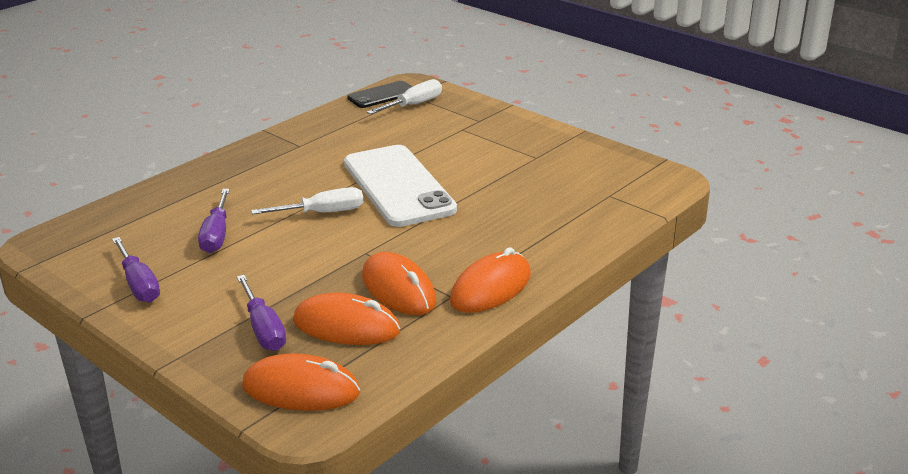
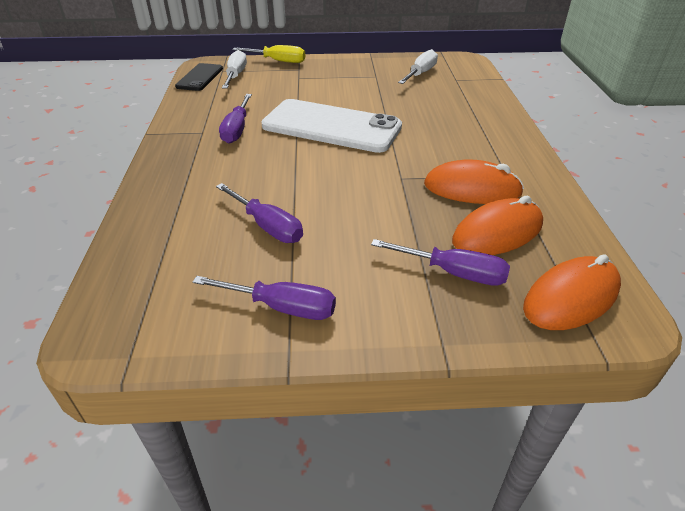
camera: 45 degrees left, 10 degrees up
white screwdriver [251,187,363,214] -> white screwdriver moved to [398,49,438,84]
orange mouse [450,247,531,313] -> none
none -> purple screwdriver [219,94,252,144]
none -> yellow screwdriver [232,45,305,63]

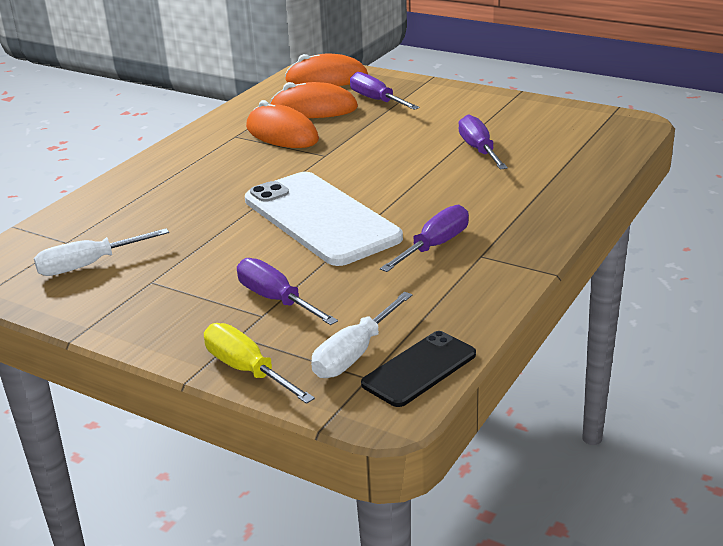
camera: 145 degrees left, 10 degrees down
purple screwdriver [193,276,336,320] -> purple screwdriver moved to [237,258,338,325]

